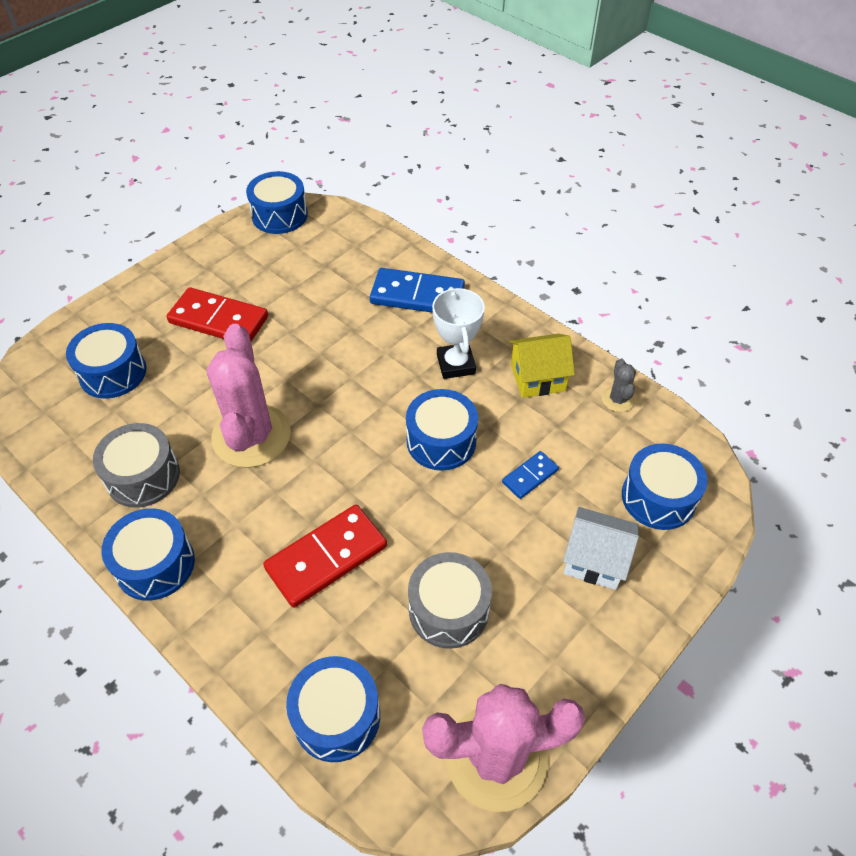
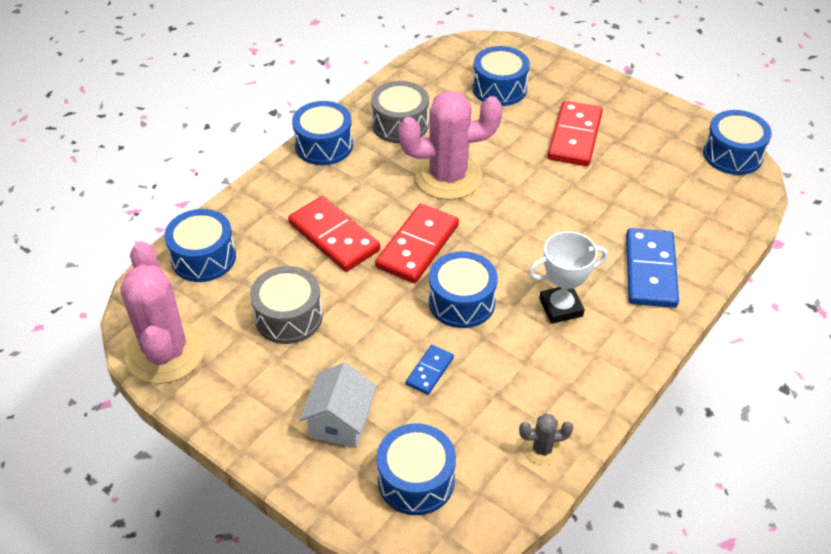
camera: 85 degrees right, 5 degrees down
blue domino [502,451,559,499] -> blue domino turned 75 degrees clockwise [406,345,454,395]
yellow house [509,334,575,398] -> none
none -> red domino [375,204,459,283]

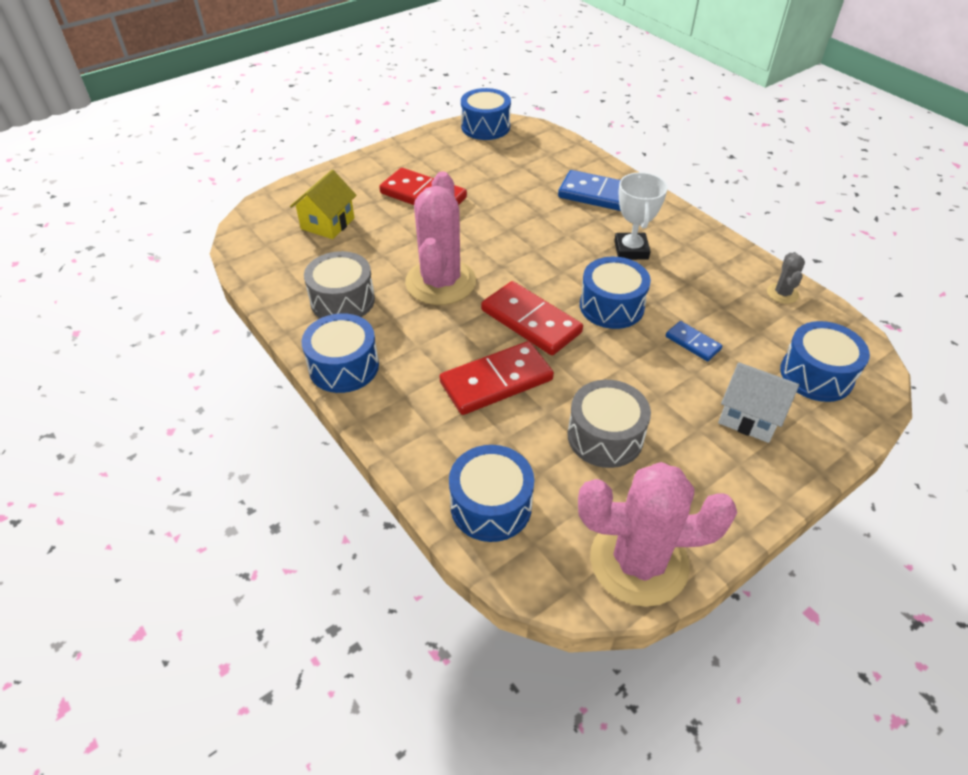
camera: 75 degrees left, 0 degrees up
blue drum [472,46,530,106] -> yellow house [290,170,357,239]

